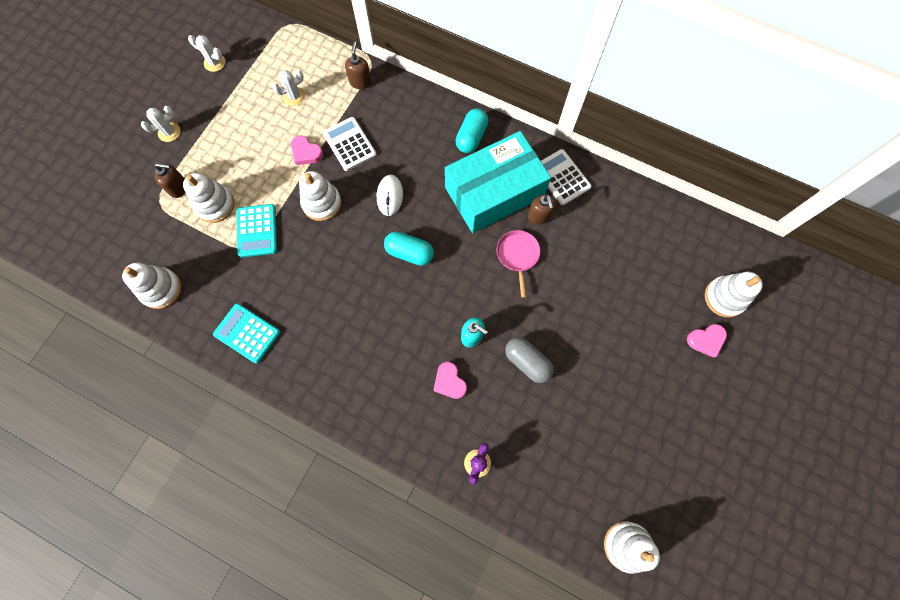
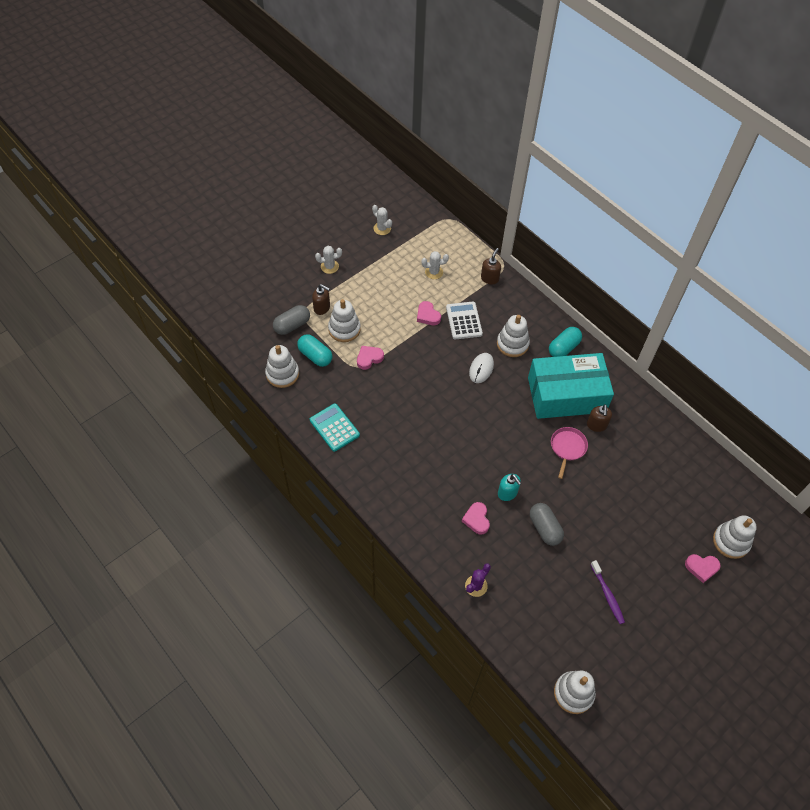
camera: 20 degrees right, 15 degrees down
turquoise calculator [237,204,277,257] -> pink heart [357,346,384,370]
white stacking toy [299,171,341,221] -> white stacking toy moved to [497,315,530,357]
turquoise capsule [384,232,434,266] -> turquoise capsule moved to [297,334,332,367]
white calculator [541,149,591,205] -> none
none -> grey capsule [273,305,310,335]
none -> purple toothbrush [590,560,625,624]

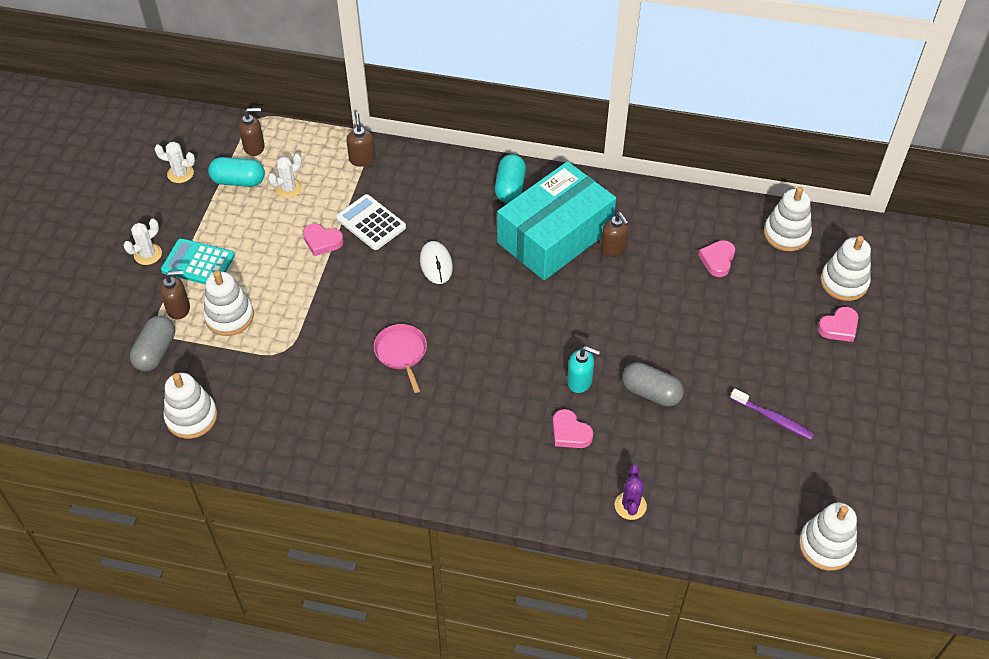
camera: 35 degrees left, 5 degrees down
turquoise capsule [297,334,332,367] -> turquoise capsule moved to [208,157,265,187]
turquoise calculator [310,403,360,452] -> turquoise calculator moved to [161,238,235,285]
pink heart [357,346,384,370] -> pink heart moved to [698,240,735,277]
white stacking toy [497,315,530,357] -> white stacking toy moved to [764,187,812,251]
pink pan [551,427,588,479] -> pink pan moved to [374,324,427,393]
none -> brown soap dispenser [239,108,265,156]

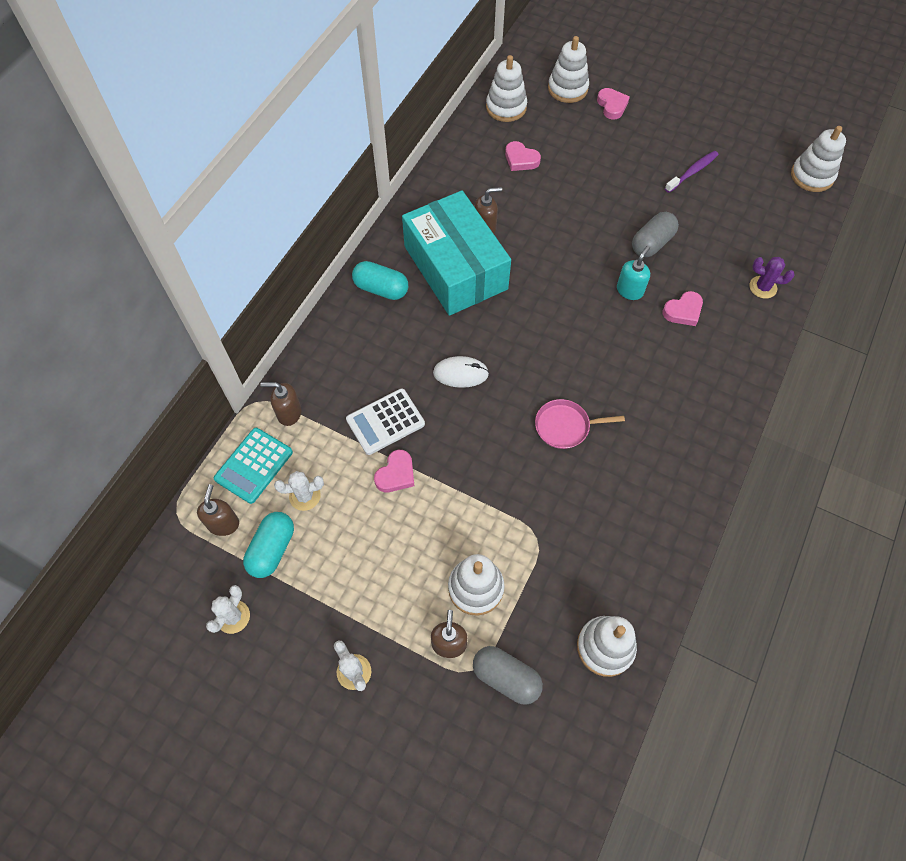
camera: 75 degrees left, 10 degrees up
turquoise calculator [161,238,235,285] -> turquoise calculator moved to [214,428,293,504]
white cactus [268,154,302,198] -> white cactus turned 75 degrees counterclockwise [274,471,324,511]

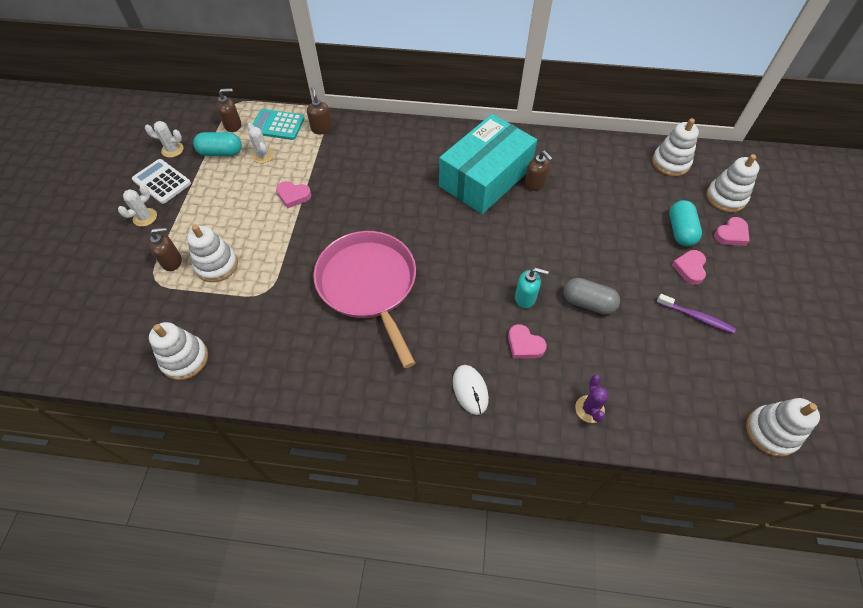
camera: 70 degrees right, 5 degrees down
white calculator [346,389,425,455] -> white calculator moved to [132,159,191,204]
turquoise capsule [352,261,408,300] -> turquoise capsule moved to [669,200,702,246]
white mouse [433,356,489,388] -> white mouse moved to [453,365,489,415]
grey capsule [473,646,543,705] -> none
pink heart [505,141,541,171] -> pink heart moved to [672,250,706,285]
pink pan [535,399,625,449] -> pink pan [313,231,416,368], size x2.19

